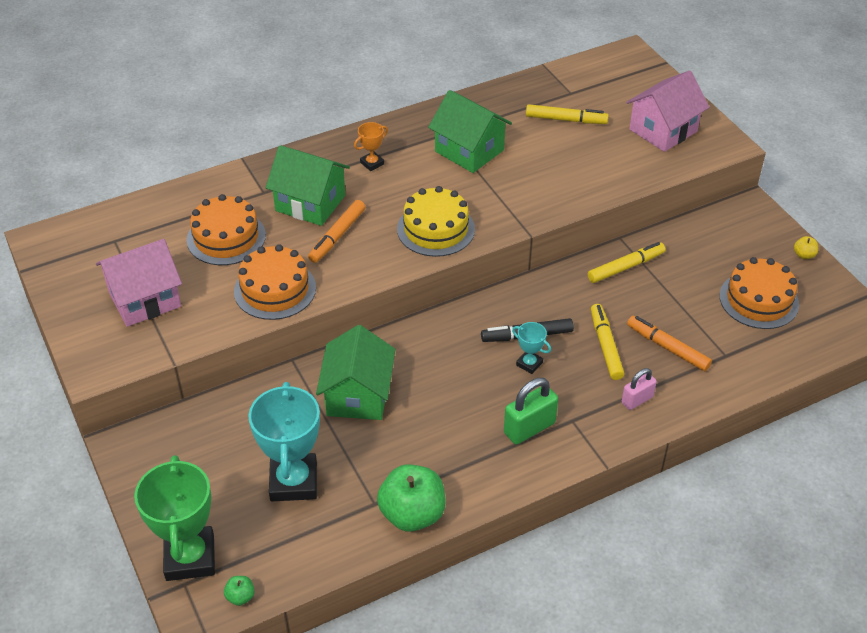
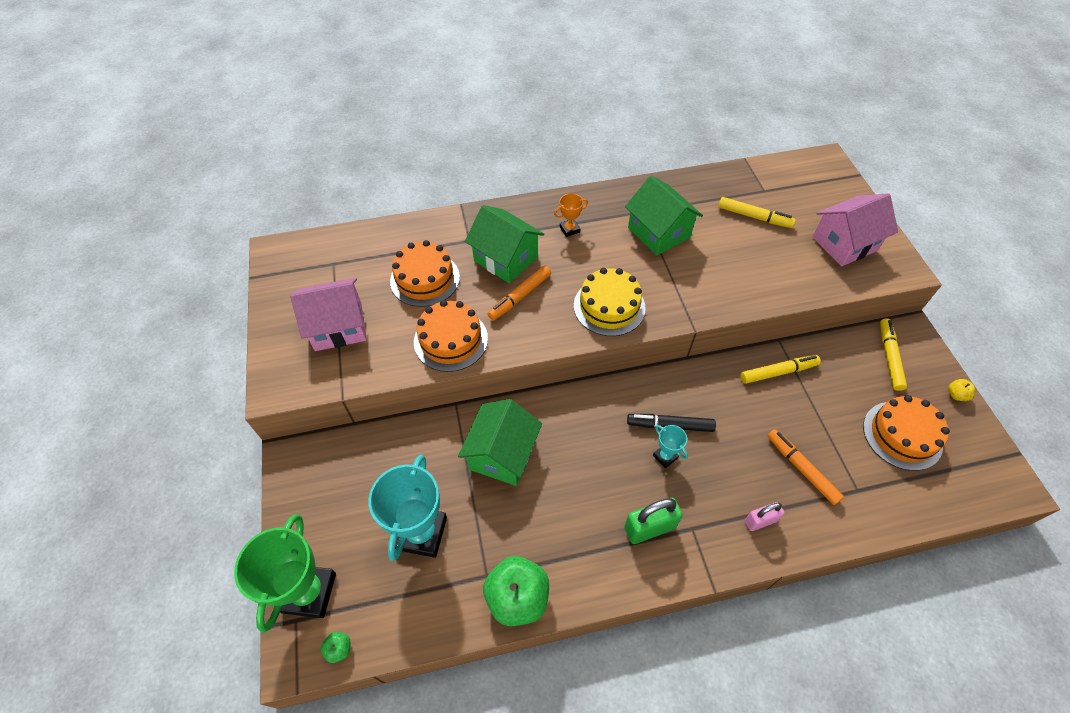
camera: 15 degrees right, 10 degrees up
yellow marker [591,304,624,380] -> yellow marker moved to [880,318,907,391]

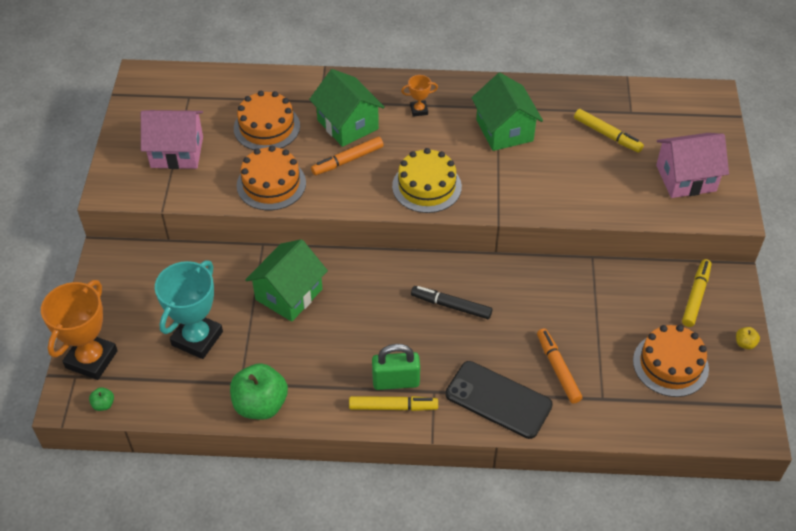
camera: 15 degrees right, 5 degrees down
green trophy [234,514,336,633] -> orange trophy [41,280,118,380]
turquoise trophy [653,425,688,468] -> none
yellow marker [741,355,821,384] -> yellow marker moved to [349,396,438,411]
pink padlock [745,502,785,531] -> black phone [445,361,553,439]

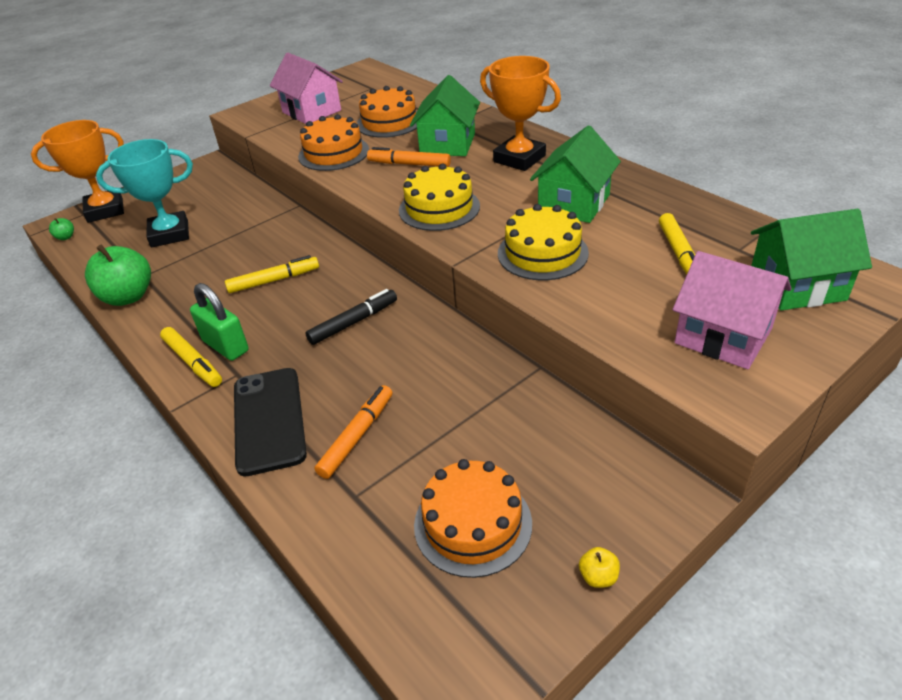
camera: 50 degrees right, 10 degrees down
green house [245,239,328,322] -> green house moved to [751,209,872,310]
orange trophy [401,75,438,117] -> orange trophy [480,56,561,171], size x2.15
black marker [411,286,492,319] -> black marker turned 75 degrees clockwise [306,289,397,345]
yellow marker [682,259,711,327] -> yellow marker moved to [225,255,319,293]
none -> yellow cake [498,204,589,280]

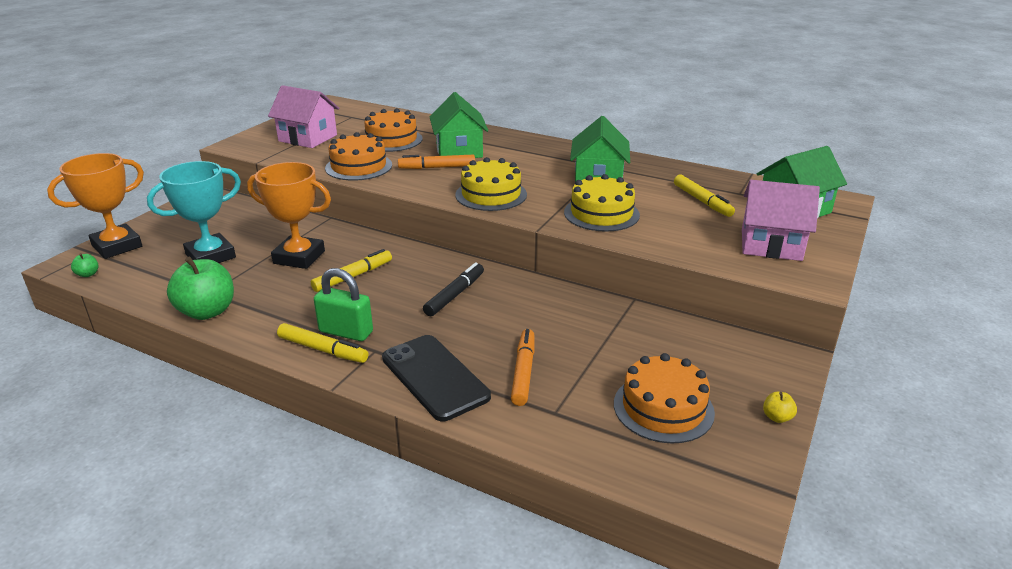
camera: 25 degrees left, 10 degrees down
orange trophy [480,56,561,171] -> orange trophy moved to [247,162,331,269]

